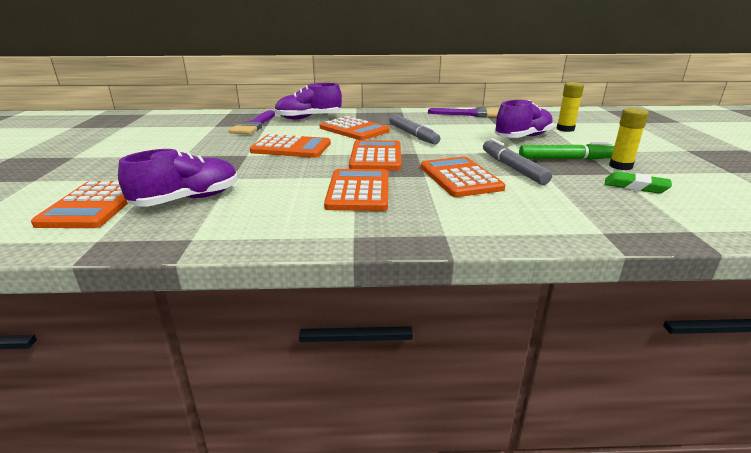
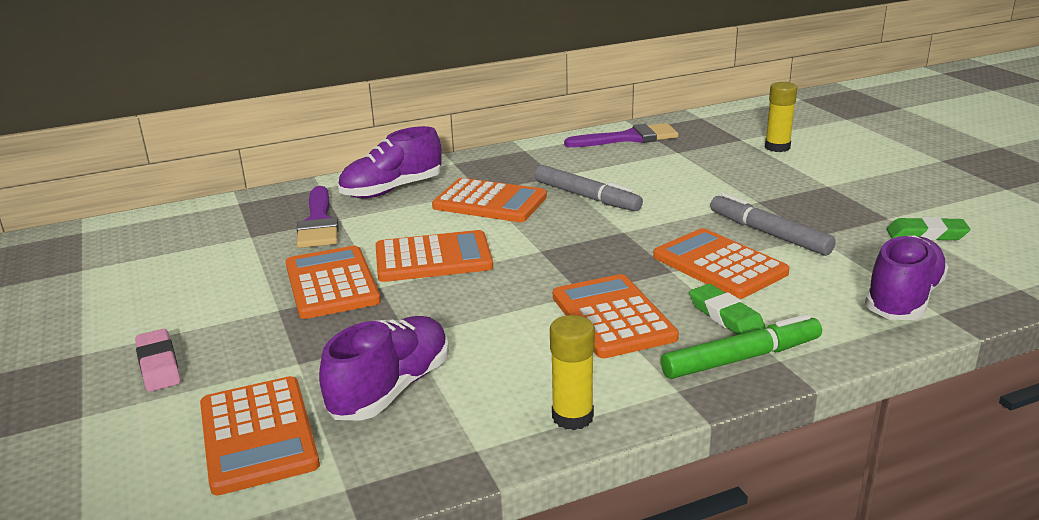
camera: 20 degrees left, 0 degrees up
orange calculator [349,140,401,170] -> orange calculator moved to [286,246,381,319]
purple shoe [494,100,554,138] -> purple shoe moved to [865,235,949,320]
green marker [519,142,614,160] -> green marker moved to [661,314,822,379]
yellow glue stick [609,108,649,170] -> yellow glue stick moved to [550,315,595,430]
none -> pink eraser [135,329,180,392]
none -> green eraser [689,284,766,335]

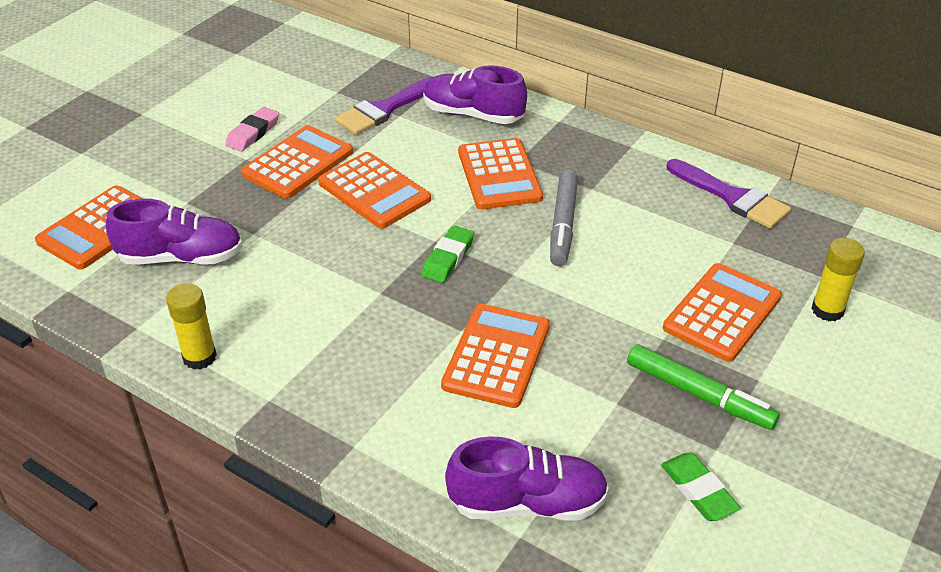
camera: 55 degrees right, 15 degrees up
pink eraser [135,329,180,392] -> pink eraser moved to [225,107,279,152]
orange calculator [553,274,679,358] -> orange calculator moved to [663,263,782,362]
green marker [661,314,822,379] -> green marker moved to [627,344,780,430]
green eraser [689,284,766,335] -> green eraser moved to [421,226,474,283]
grey marker [710,193,836,256] -> none

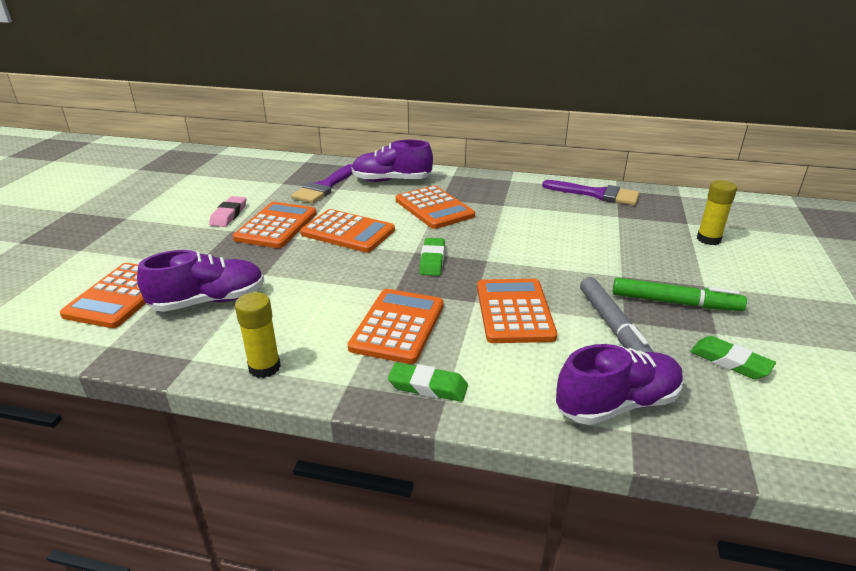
camera: 20 degrees left, 10 degrees down
grey marker [550,170,578,266] -> grey marker moved to [580,277,653,352]
orange calculator [663,263,782,362] -> orange calculator moved to [348,289,444,364]
none -> green eraser [388,362,468,402]

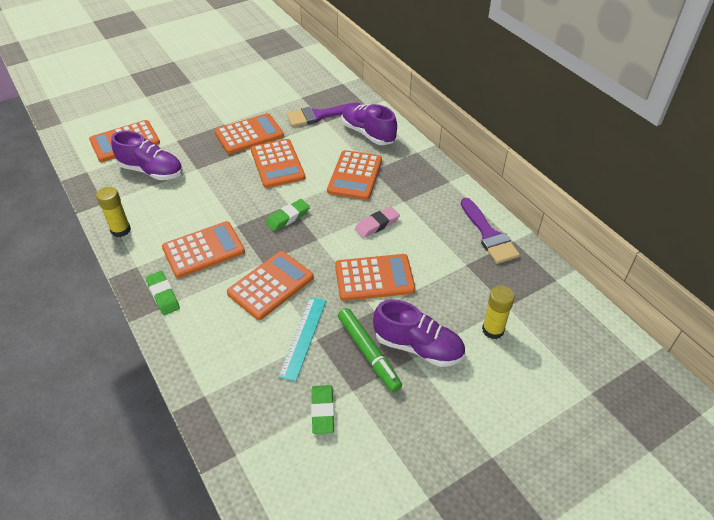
camera: 45 degrees right, 15 degrees up
pink eraser [209,196,246,227] -> pink eraser moved to [355,207,400,238]
purple shoe [556,344,684,425] -> purple shoe moved to [373,299,465,367]
grey marker [580,277,653,352] -> turquoise ruler [278,297,326,382]
none -> orange calculator [335,254,415,301]

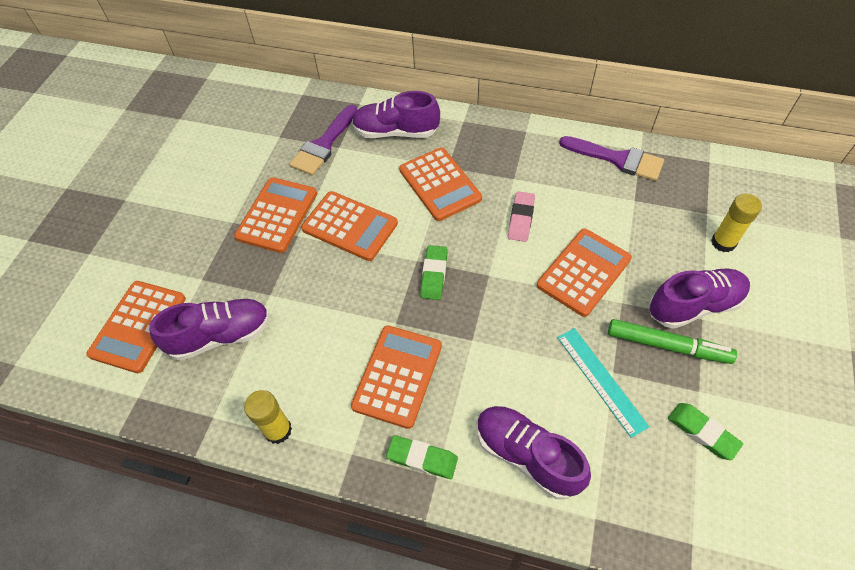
camera: 40 degrees left, 10 degrees up
orange calculator [227,251,314,320] -> none
none -> purple shoe [477,406,591,499]

